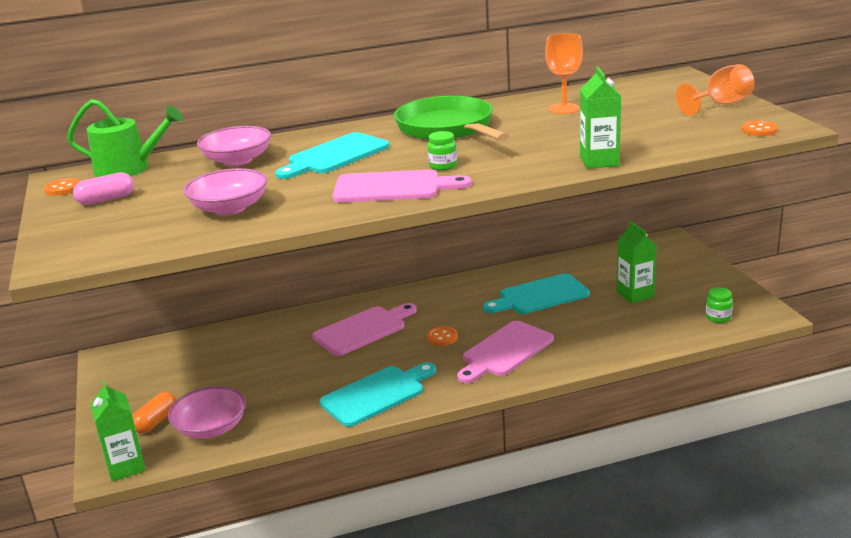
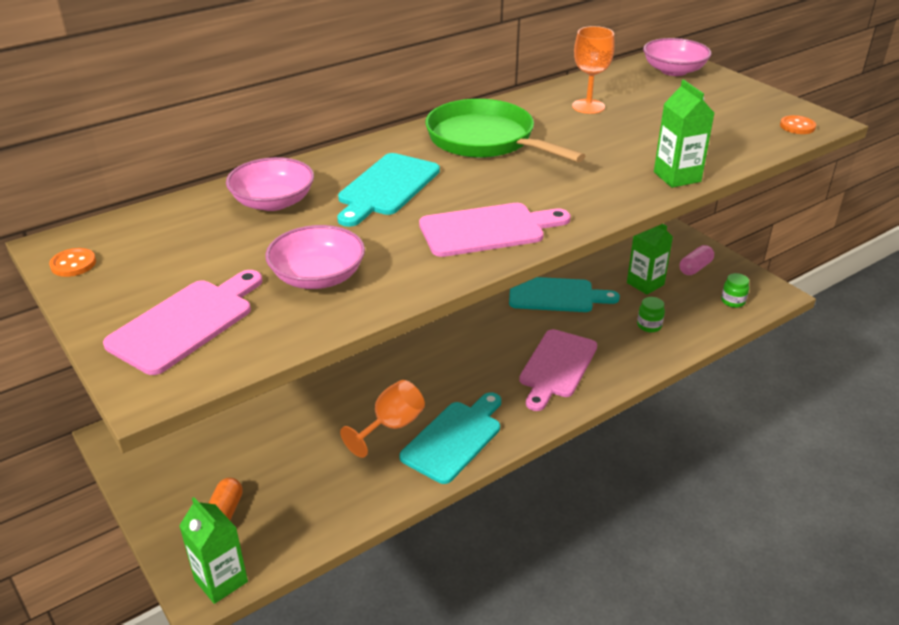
camera: 20 degrees left, 10 degrees up
green watering can [67,99,183,177] -> none
pink capsule [73,172,134,205] -> pink capsule moved to [679,245,714,275]
pink bowl [168,386,246,439] -> pink bowl moved to [643,38,712,76]
pink cutting board [312,303,417,356] -> pink cutting board moved to [103,270,262,375]
orange button [427,326,458,346] -> none
green jar [428,131,457,171] -> green jar moved to [637,297,665,332]
turquoise cutting board [483,273,590,314] -> turquoise cutting board turned 135 degrees counterclockwise [509,277,620,312]
orange goblet [676,64,755,116] -> orange goblet moved to [340,380,425,458]

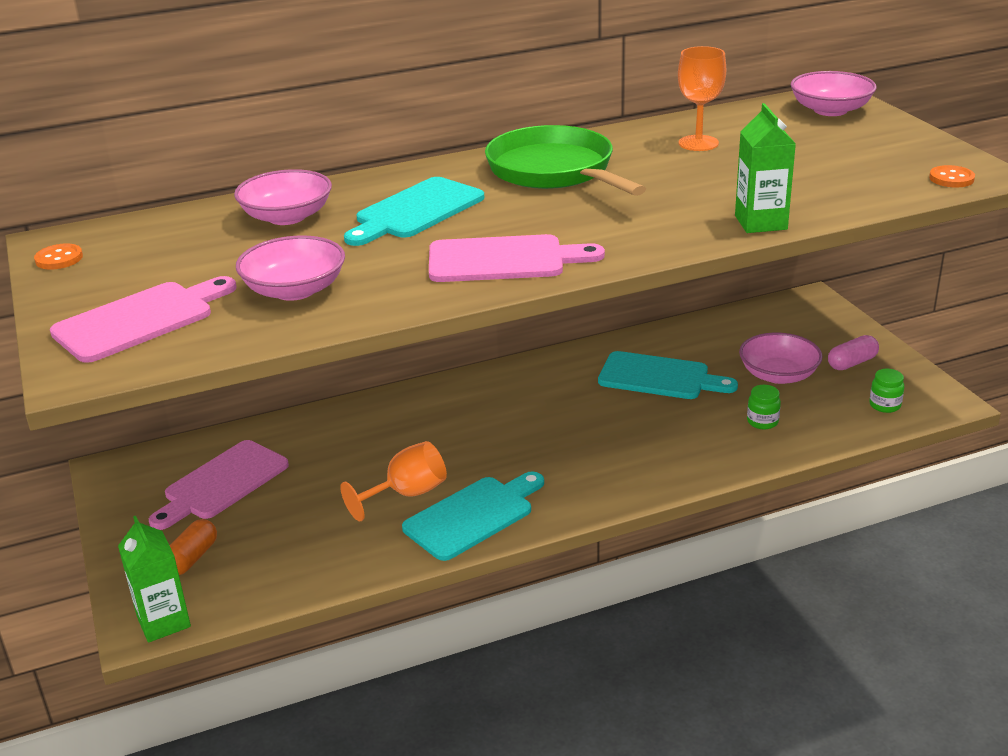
camera: 15 degrees right, 5 degrees down
pink cutting board [519,329,597,411] -> pink cutting board moved to [149,440,289,530]
green carton [627,224,673,295] -> pink bowl [739,333,823,384]

